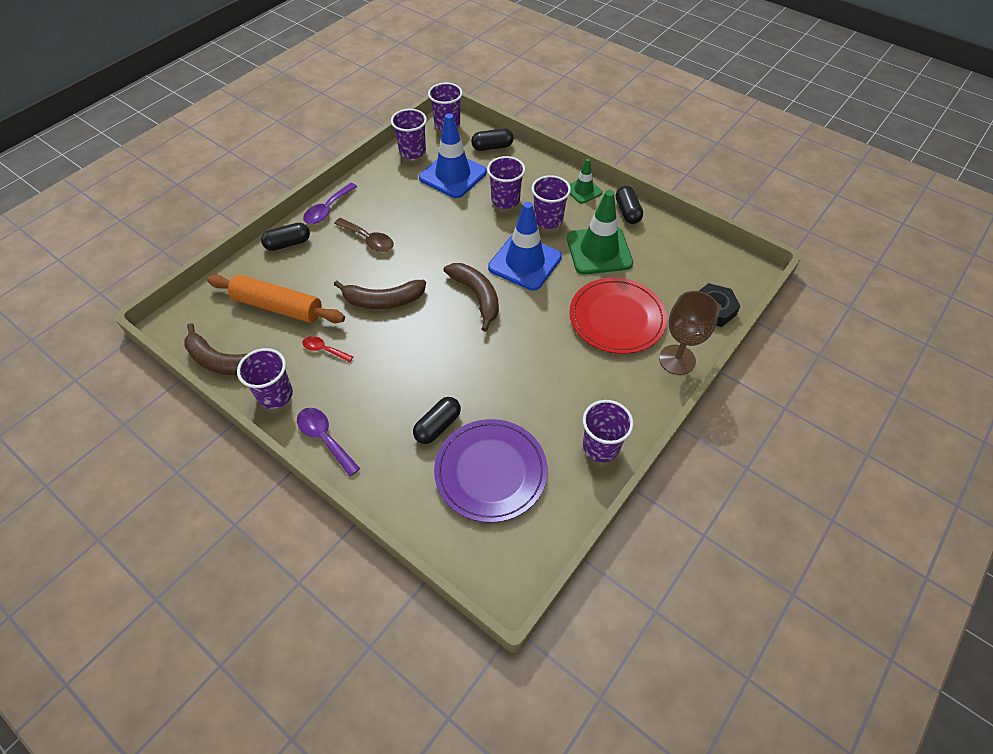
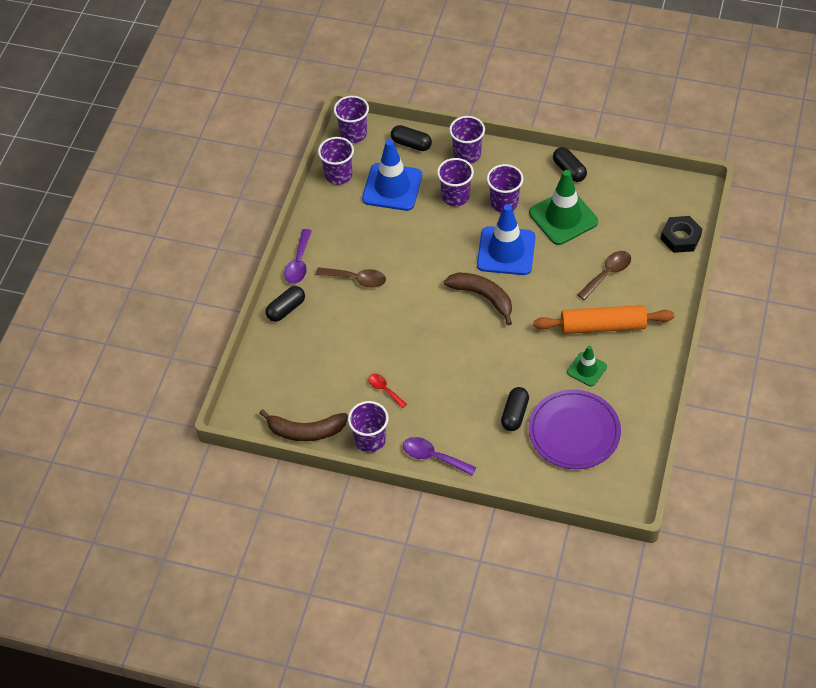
camera: 20 degrees left, 0 degrees up
orange rolling pin [207,275,345,323] -> orange rolling pin moved to [533,305,674,334]
red spoon [302,336,353,362] -> red spoon turned 45 degrees clockwise [368,374,407,408]
brown banana [334,280,426,309] -> none
black capsule [471,129,514,151] -> black capsule turned 60 degrees clockwise [391,125,432,151]
green traffic cone [569,159,603,204] -> green traffic cone moved to [567,345,607,387]
red plate [569,278,667,354] -> brown spoon [577,251,631,300]
purple cup [583,400,634,462] -> purple cup moved to [449,116,485,163]
brown goblet [659,291,719,375] -> none

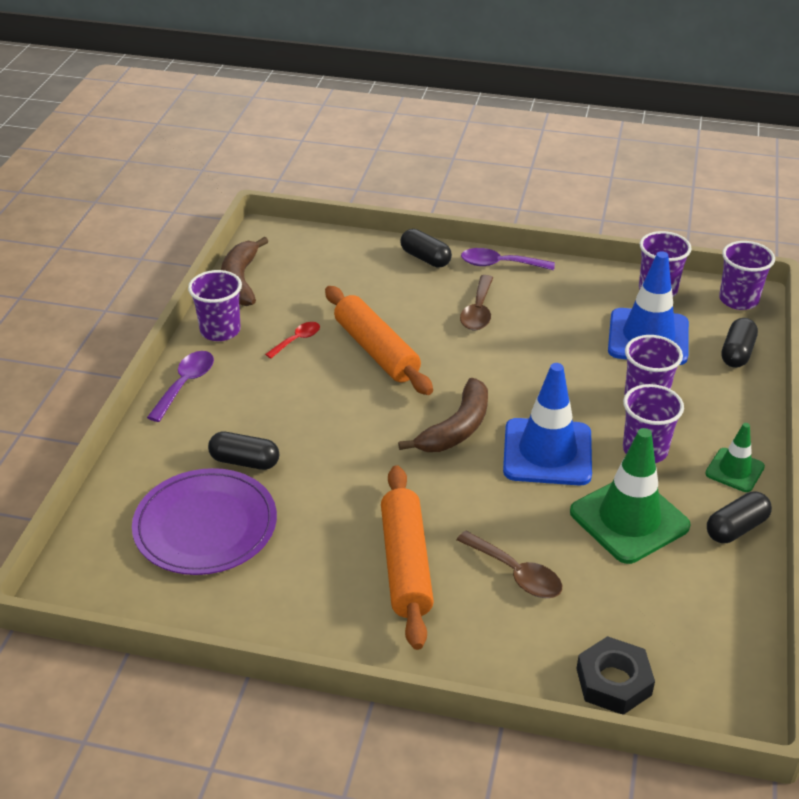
camera: 85 degrees right, 15 degrees down
purple cup [449,116,485,163] -> none
green traffic cone [567,345,607,387] -> green traffic cone moved to [705,423,765,492]
none -> orange rolling pin [325,286,433,395]

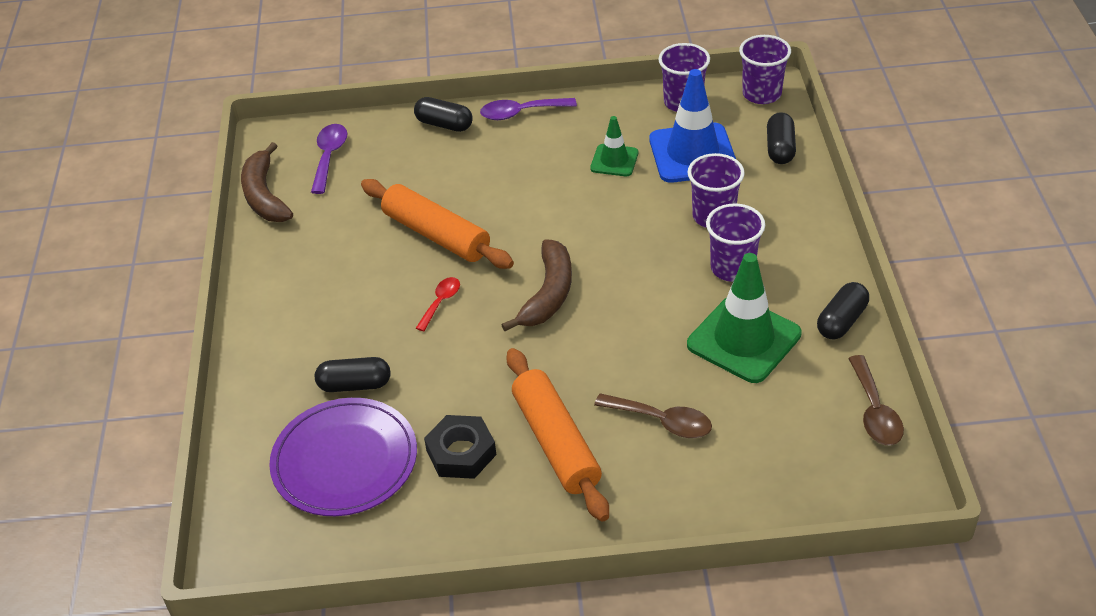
camera: 15 degrees left, 5 degrees up
purple spoon [147,351,214,422] -> purple spoon moved to [311,124,348,194]
purple cup [188,270,242,341] -> none
red spoon [265,322,320,358] -> red spoon moved to [416,277,460,331]
brown spoon [460,275,493,330] -> brown spoon moved to [848,355,904,445]
blue traffic cone [503,363,592,485] -> none
black nut [577,636,655,715] -> black nut moved to [424,415,496,479]
green traffic cone [705,423,765,492] -> green traffic cone moved to [590,116,638,176]

